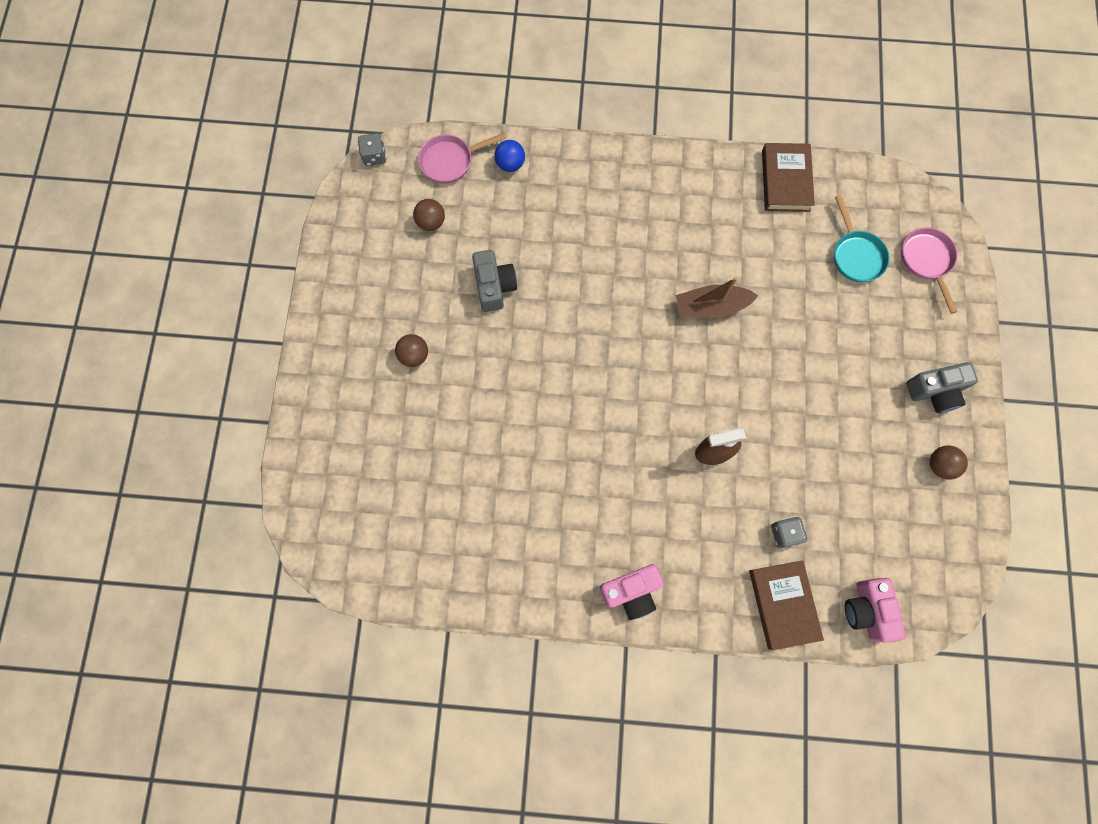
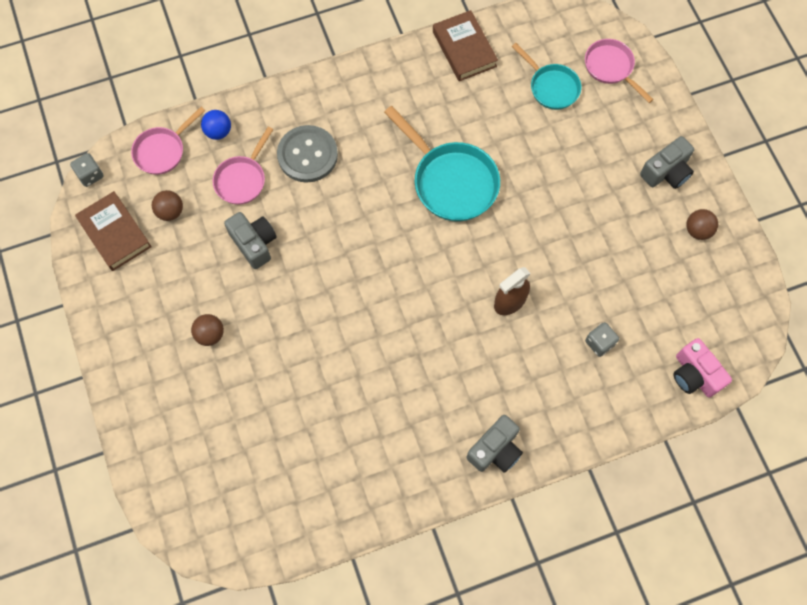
camera: 25 degrees left, 5 degrees down
pink camera [600,564,664,620] -> grey camera [466,415,523,473]
brown boat [676,277,758,318] -> turquoise pan [384,106,500,222]
brown book [749,560,824,650] -> brown book moved to [75,191,152,271]
none -> pink pan [212,127,273,205]
none -> grey button [277,125,338,183]

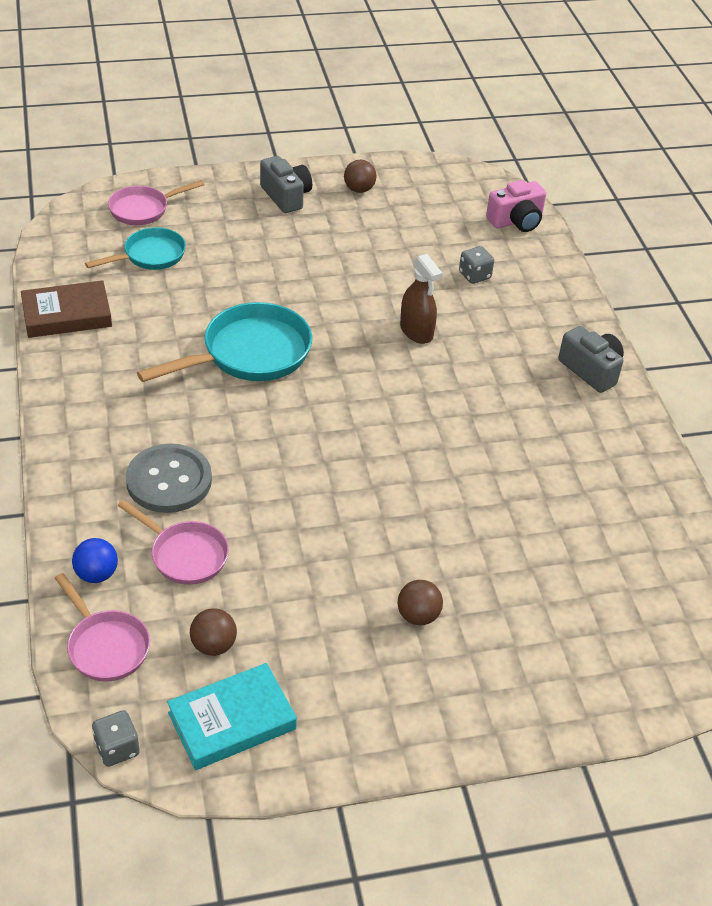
camera: 85 degrees left, 25 degrees down
brown book [75,191,152,271] -> turquoise book [167,663,297,770]
grey camera [224,212,277,269] -> none

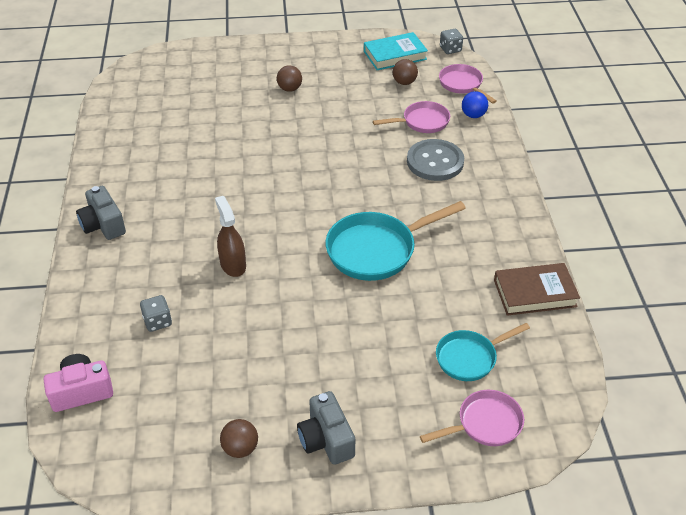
camera: 170 degrees left, 0 degrees up
pink pan [118,500,229,585] -> pink pan turned 120 degrees clockwise [373,101,450,133]

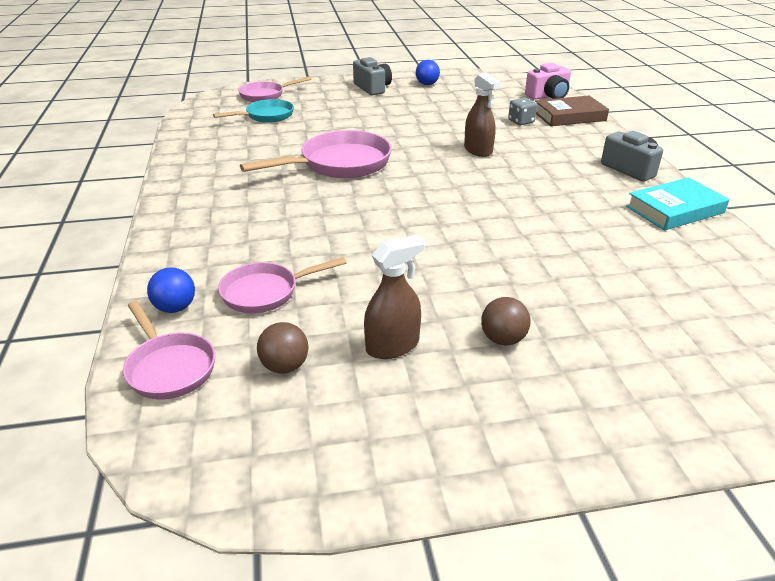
camera: 175 degrees right, 10 degrees down
brown ball [220,419,258,458] -> blue ball [416,60,440,85]
turquoise pan [325,201,466,281] -> pink pan [240,130,392,178]
turquoise book [364,32,428,70] -> turquoise book moved to [626,178,729,231]
grey button [407,139,464,181] -> none
grey dice [440,29,463,54] -> none
brown book [494,263,580,316] -> brown book moved to [535,96,609,126]
none -> brown spray bottle [364,235,425,359]

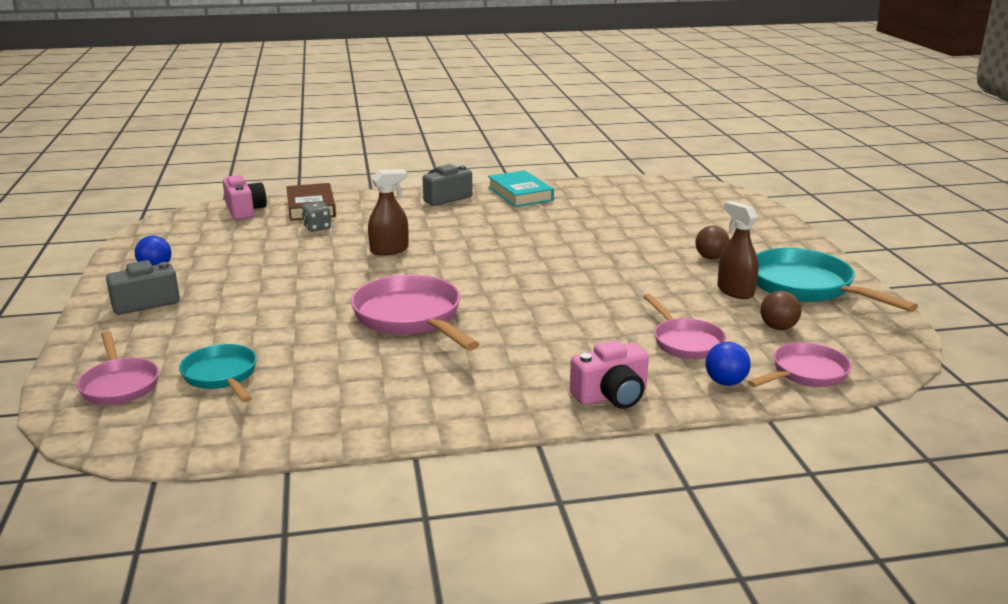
camera: 90 degrees left, 10 degrees down
none -> pink camera [570,340,649,409]
none -> turquoise pan [756,248,918,312]

